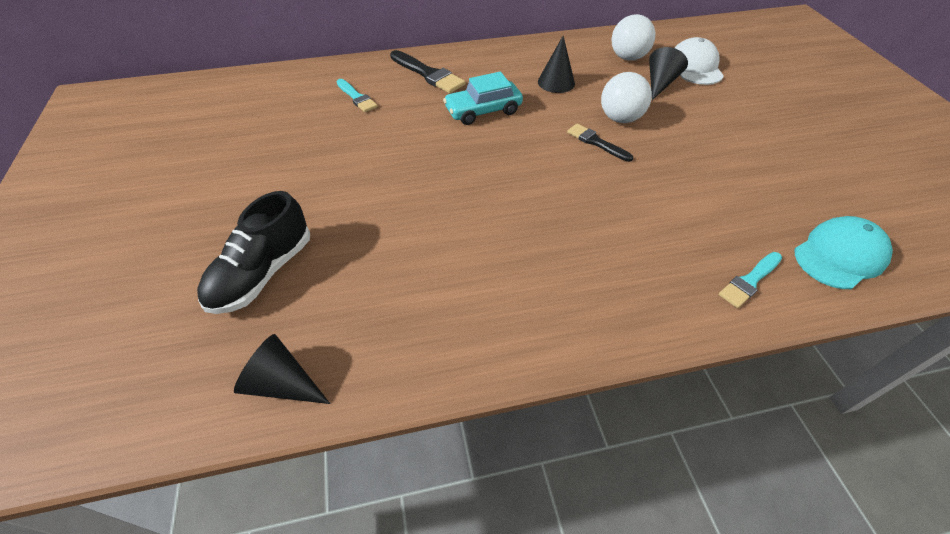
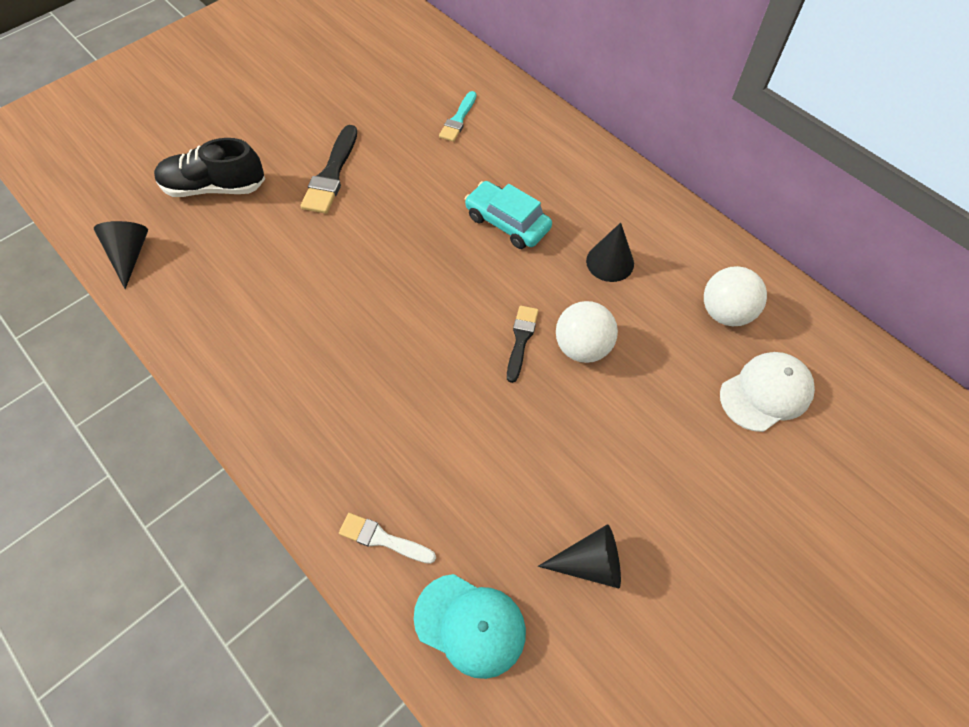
camera: 60 degrees right, 10 degrees up
black brush [390,50,466,93] -> black brush moved to [301,125,357,214]
black cone [649,47,688,100] -> black cone moved to [538,525,621,589]
turquoise brush [719,252,782,308] -> white brush [339,513,436,564]

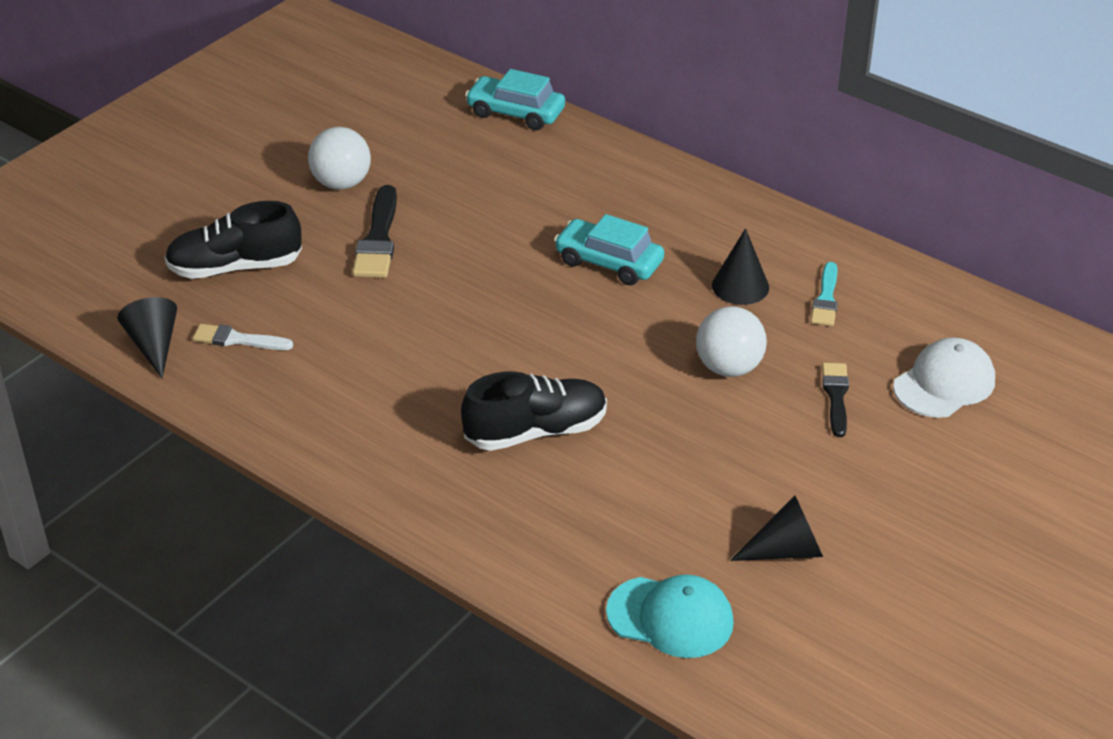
camera: 10 degrees left, 20 degrees down
white brush [339,513,436,564] -> white brush moved to [193,324,293,350]
turquoise brush [439,91,476,142] -> turquoise brush moved to [811,262,838,326]
black brush [507,306,539,383] -> black brush moved to [822,363,849,437]
white ball [704,266,767,326] -> white ball moved to [308,127,371,190]
none -> black shoe [461,371,607,451]
none -> turquoise car [465,69,565,130]

